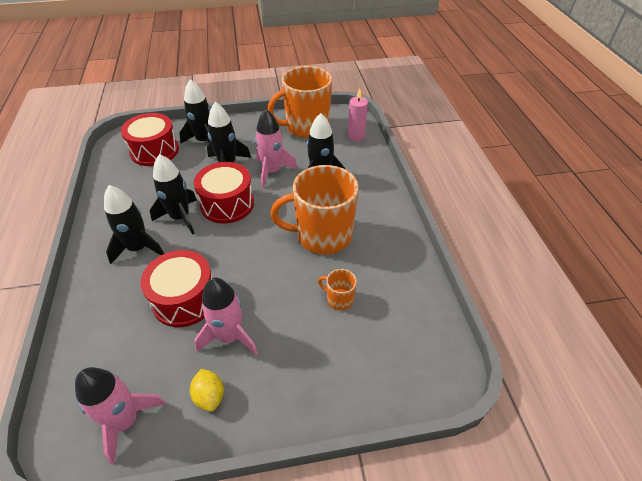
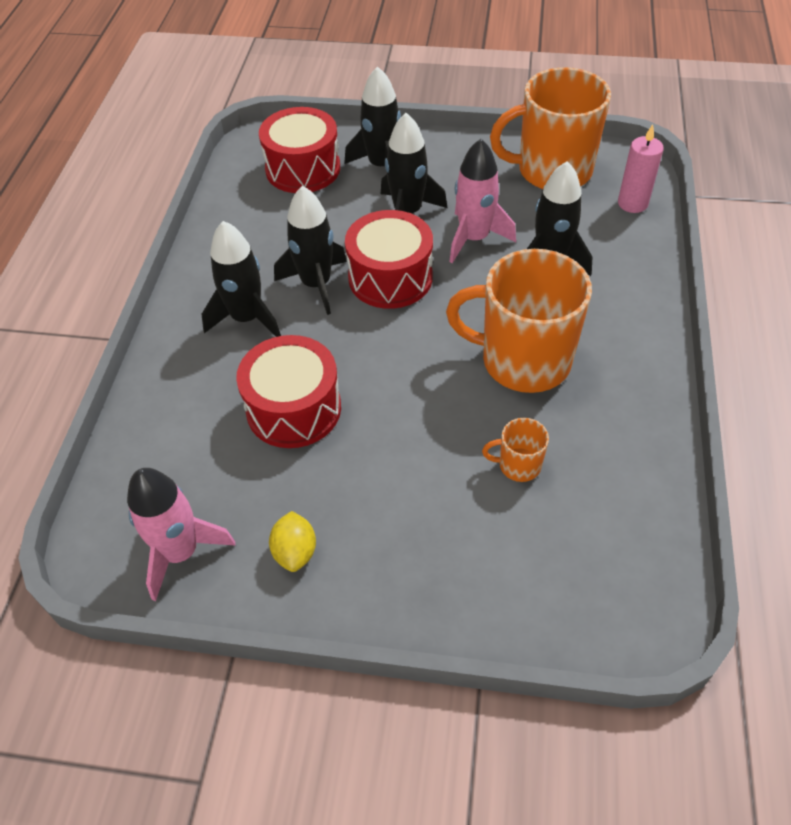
camera: 20 degrees right, 5 degrees up
pink rocket [194,277,258,356] -> none
orange mug [318,269,357,310] -> orange mug turned 45 degrees counterclockwise [482,418,549,482]

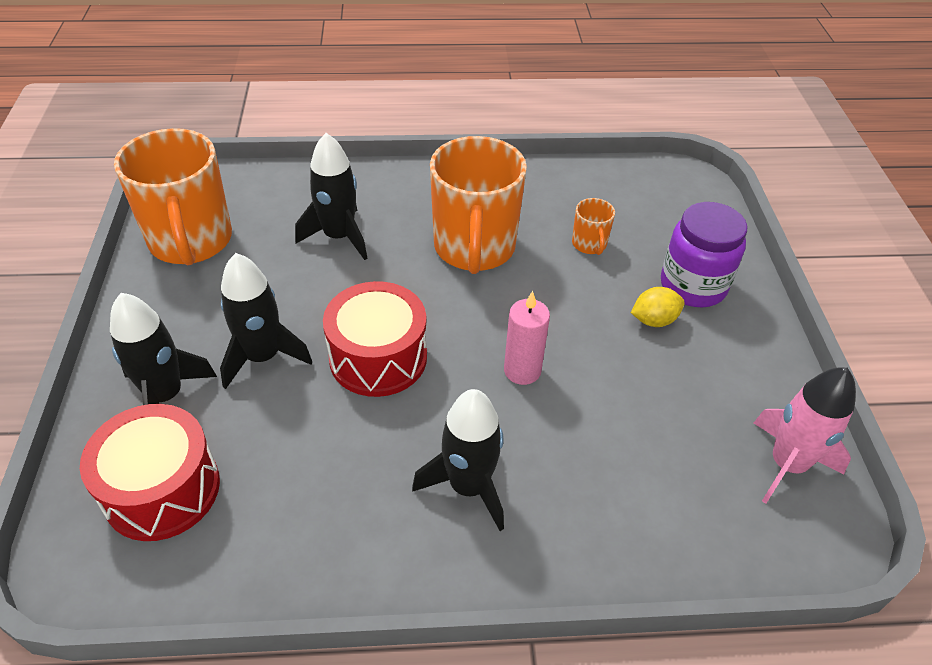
camera: 105 degrees left, 5 degrees down
red drum [236,335,341,448] -> none
yellow lemon [269,511,316,572] -> yellow lemon moved to [631,287,685,327]
black rocket [274,186,347,315] -> none
pink rocket [449,139,516,263] -> none
pink candle [618,124,664,213] -> pink candle moved to [504,291,550,385]
none -> purple jar [661,202,747,307]

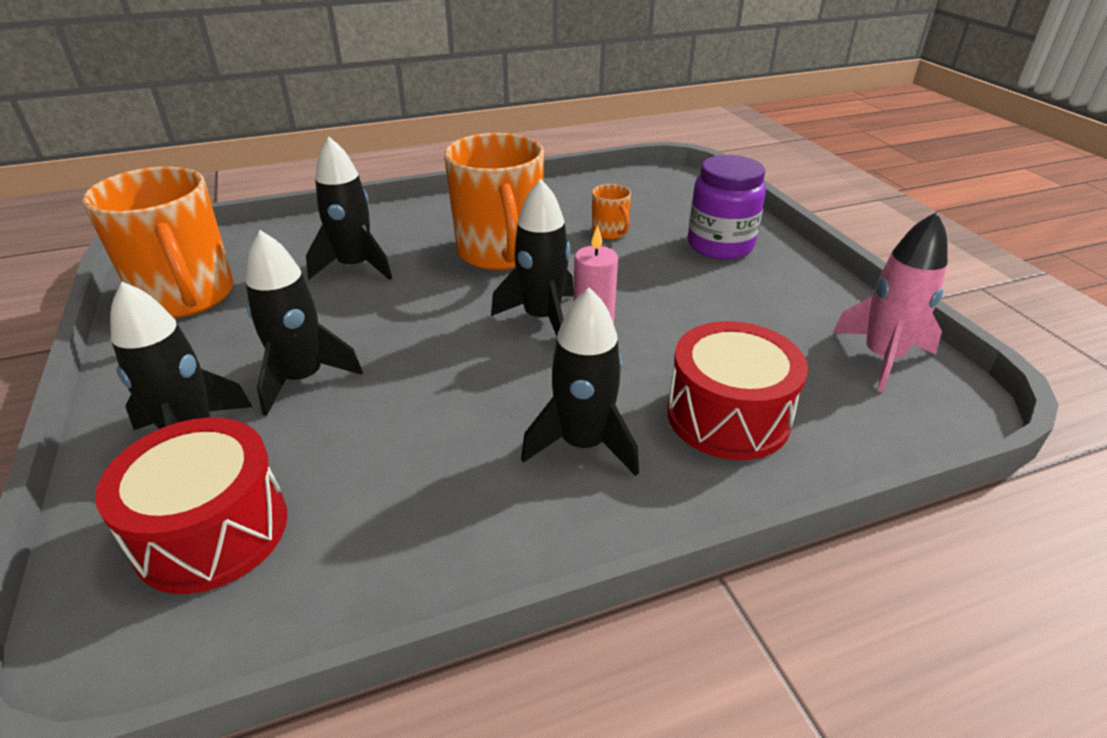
camera: 15 degrees left, 10 degrees down
red drum [323,281,427,397] -> red drum moved to [667,321,808,460]
yellow lemon [631,287,685,327] -> none
none -> black rocket [491,179,574,336]

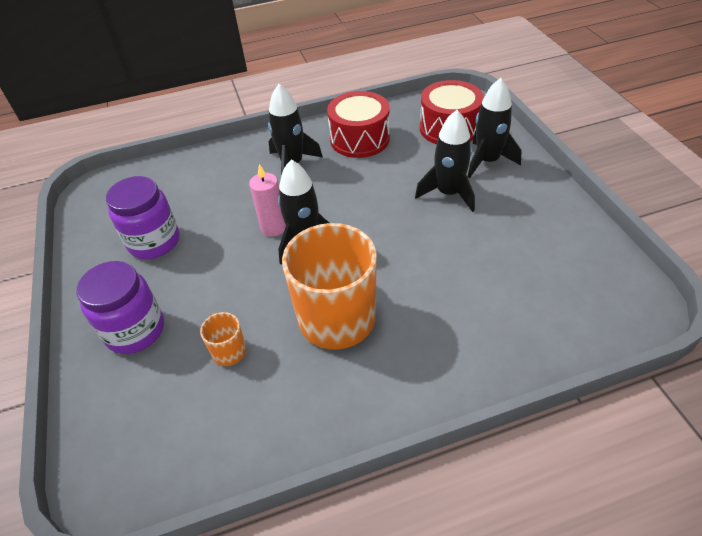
camera: 175 degrees left, 10 degrees up
orange mug [82,166,234,318] -> none
black rocket [306,137,392,280] -> none
red drum [667,321,808,460] -> red drum moved to [327,91,390,158]
pink rocket [833,212,948,392] -> none
none -> purple jar [106,176,179,259]

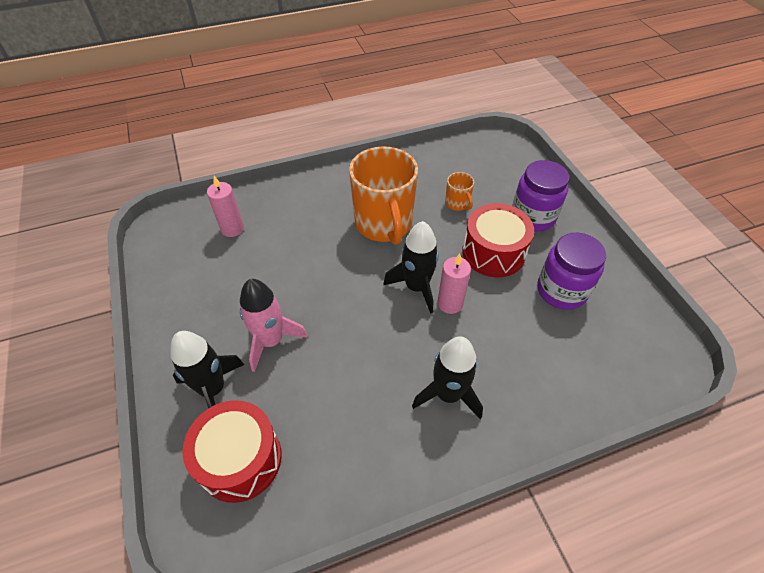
camera: 175 degrees right, 5 degrees up
red drum [327,91,390,158] -> red drum moved to [462,203,534,277]
black rocket [415,110,475,212] -> pink rocket [240,279,308,372]
none -> pink candle [207,176,244,237]

